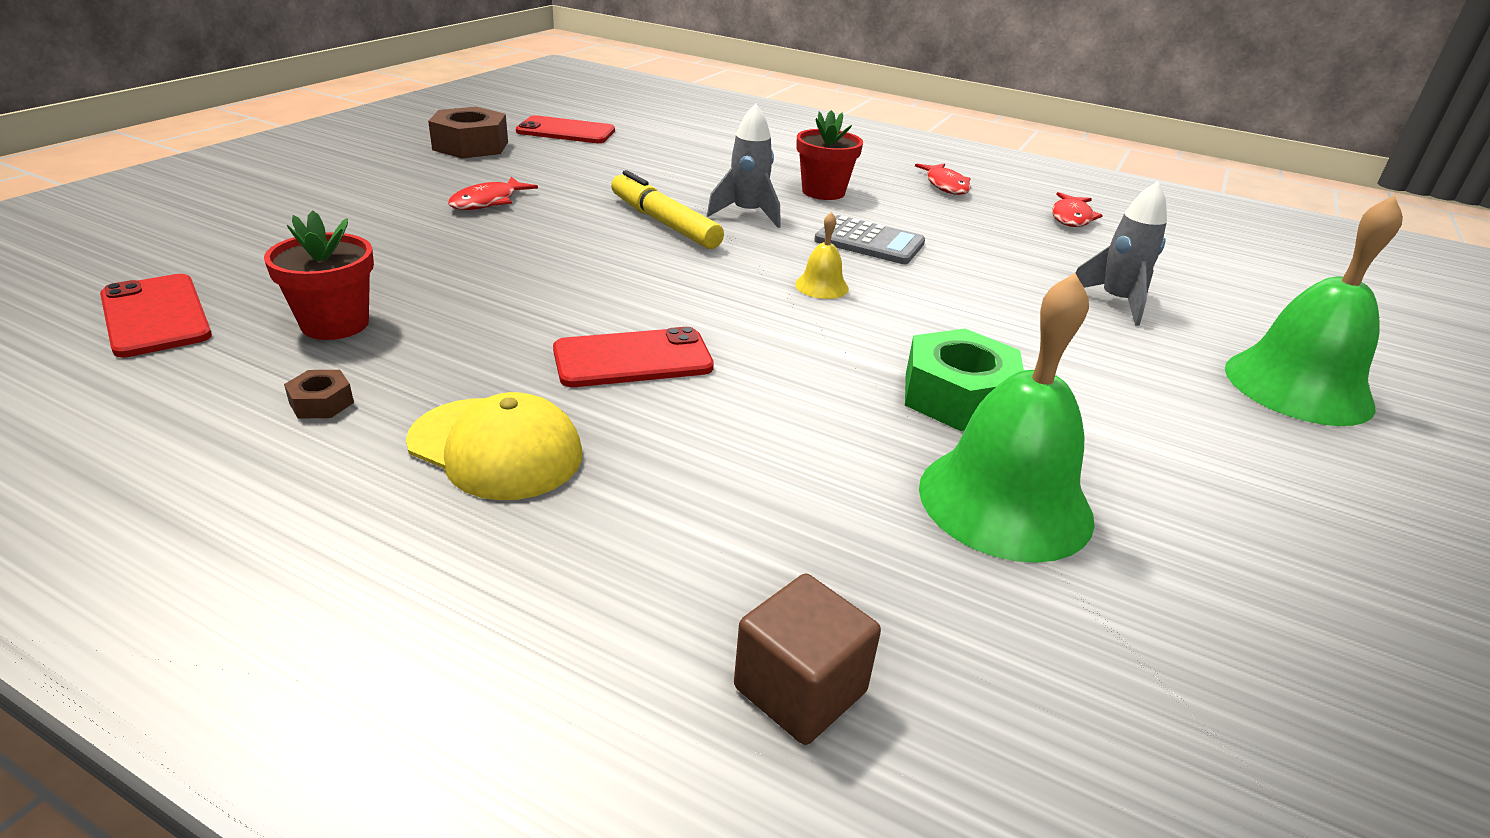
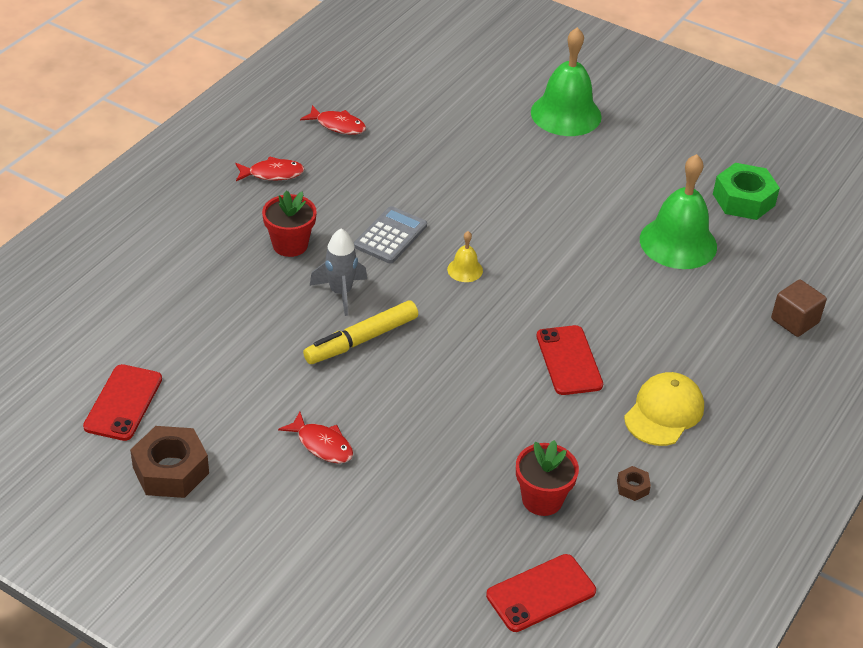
camera: 85 degrees left, 10 degrees up
green nut [905,329,1024,431] -> green nut moved to [713,163,780,220]
grey rocket [1076,181,1167,326] -> none

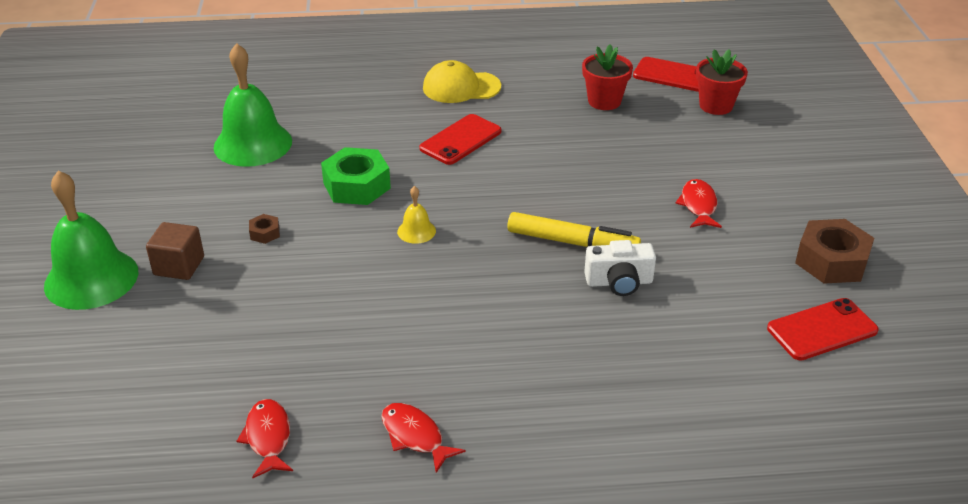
camera: 125 degrees left, 5 degrees down
red flower pot [262,191,317,257] -> red flower pot moved to [696,49,748,115]
grey rocket [310,229,367,316] -> none
grey calculator [354,206,427,263] -> none
brown nut [617,466,651,501] -> brown nut moved to [249,214,280,244]
green nut [713,163,780,220] -> green nut moved to [321,147,391,205]
brown cube [771,279,827,337] -> brown cube moved to [146,222,204,280]
none -> white camera [584,240,656,296]

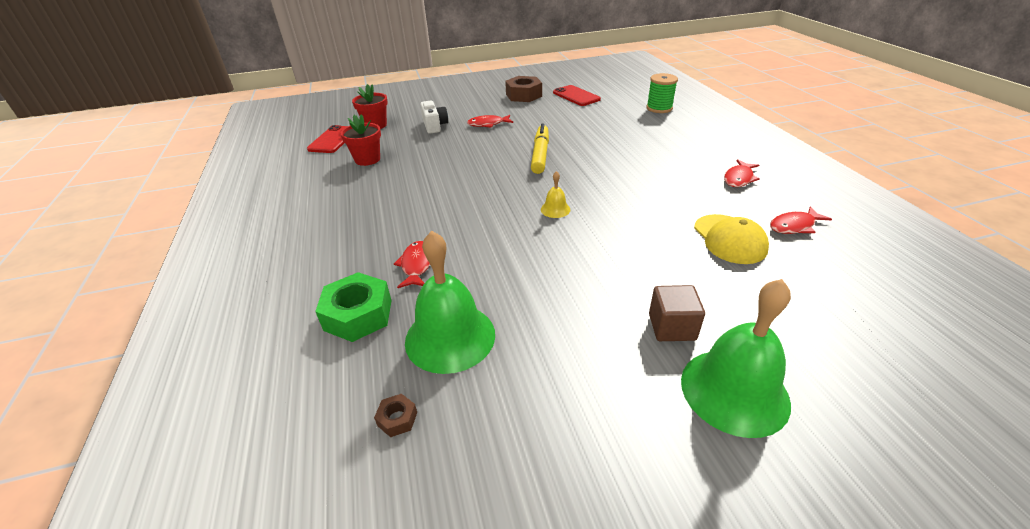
camera: 100 degrees left, 0 degrees up
brown nut [249,214,280,244] -> brown nut moved to [374,394,417,437]
green nut [321,147,391,205] -> green nut moved to [315,272,392,342]
red phone [419,114,501,165] -> none
yellow cap [423,60,501,103] -> yellow cap moved to [694,214,769,264]
white camera [584,240,656,296] -> white camera moved to [420,101,448,134]
none -> red fish [394,241,430,288]
none -> green spool [646,73,678,113]

